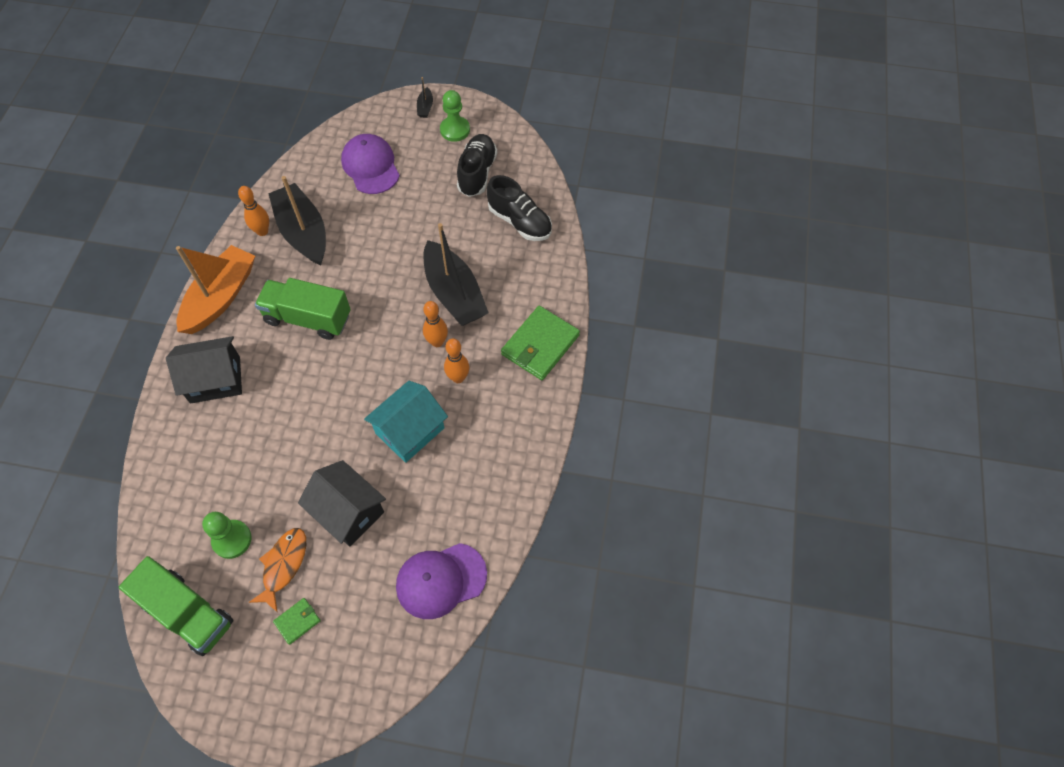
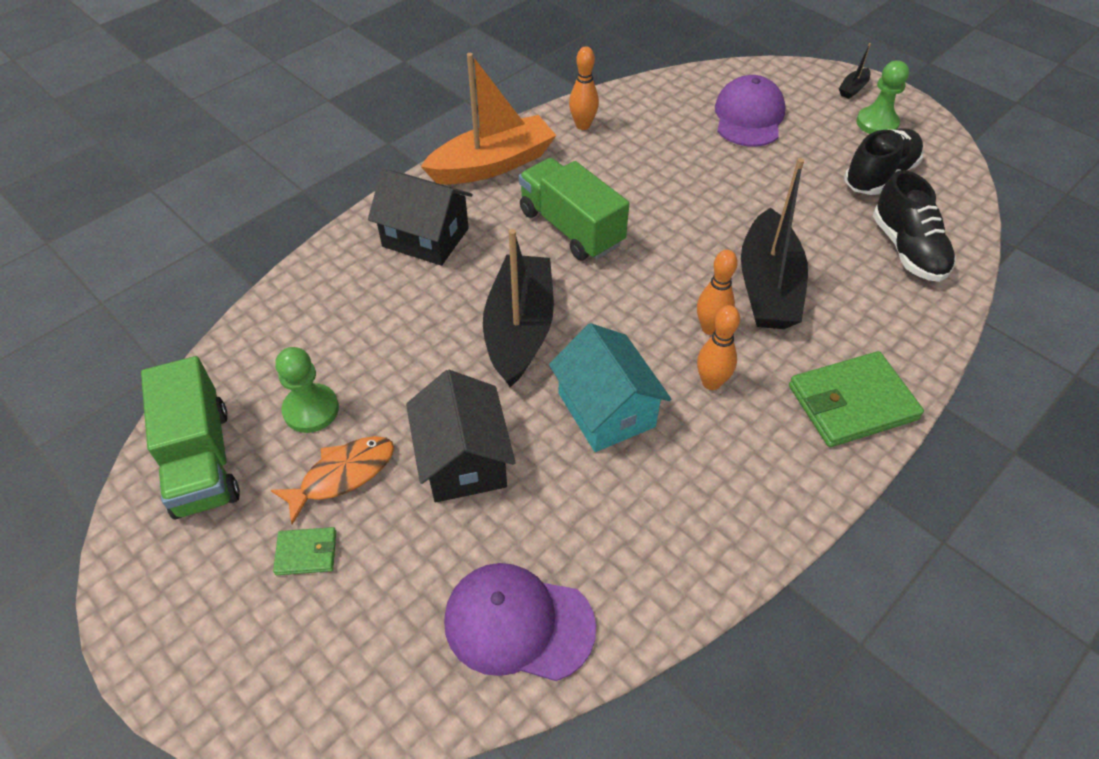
camera: 35 degrees right, 10 degrees down
black boat [268,176,326,265] -> black boat moved to [483,229,554,387]
turquoise house [364,381,448,463] -> turquoise house turned 75 degrees clockwise [549,323,671,452]

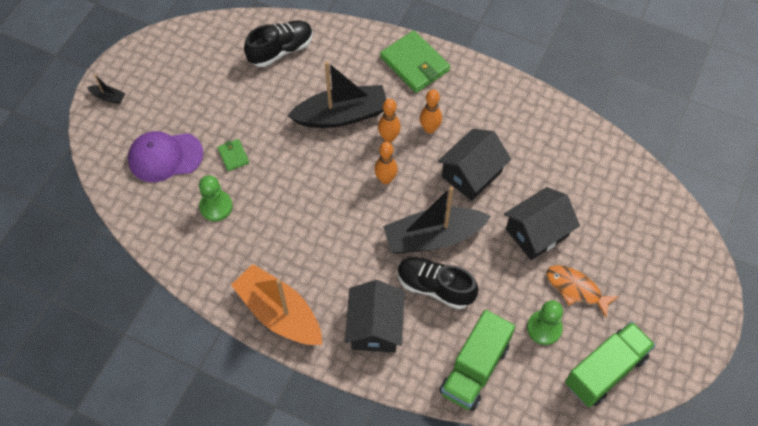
camera: 110 degrees left, 10 degrees up
green wallet [273,527,336,575] -> green wallet moved to [217,139,249,171]
purple cap [444,563,596,681] -> none
green truck [519,158,629,261] -> green truck moved to [439,310,516,411]
turquoise house [549,323,671,452] -> black house [438,129,511,201]
orange bowling pin [569,46,599,130] -> orange bowling pin moved to [374,142,398,184]
black shoe [844,128,924,195] -> black shoe moved to [397,257,479,309]
green pawn [856,60,909,134] -> green pawn moved to [199,175,233,221]

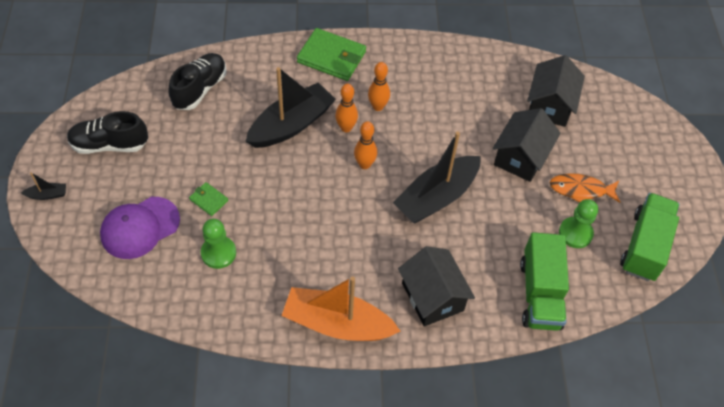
camera: 30 degrees left, 5 degrees down
black shoe [397,257,479,309] -> black shoe moved to [67,111,148,154]
black house [438,129,511,201] -> black house moved to [527,55,585,127]

